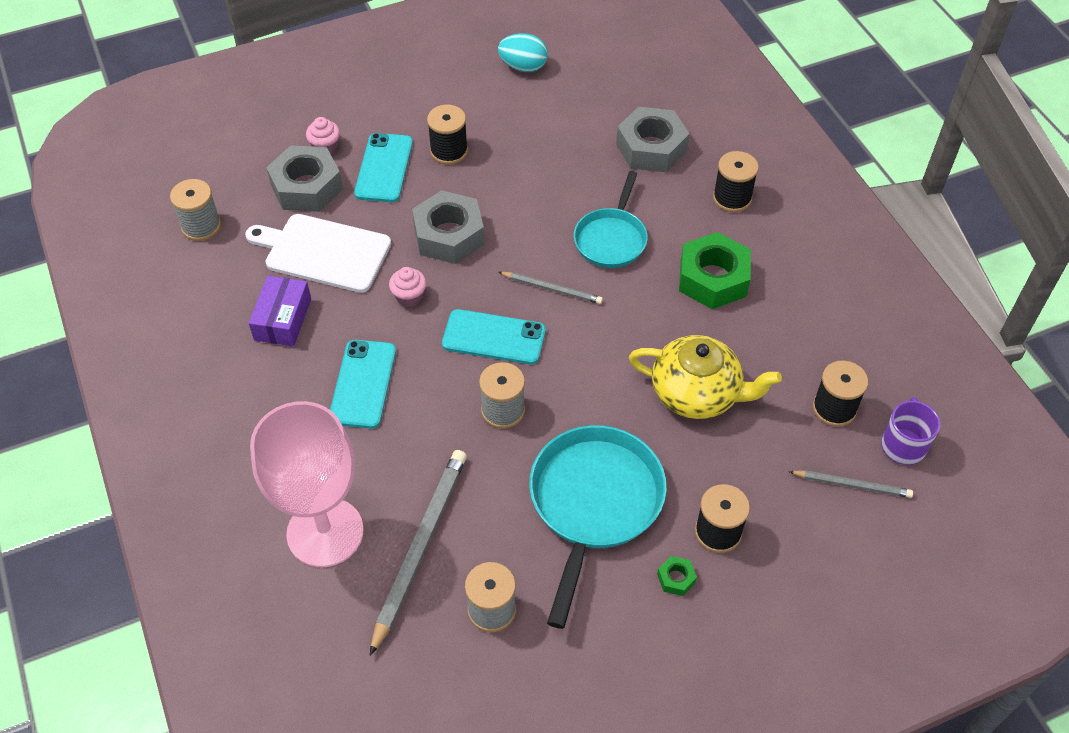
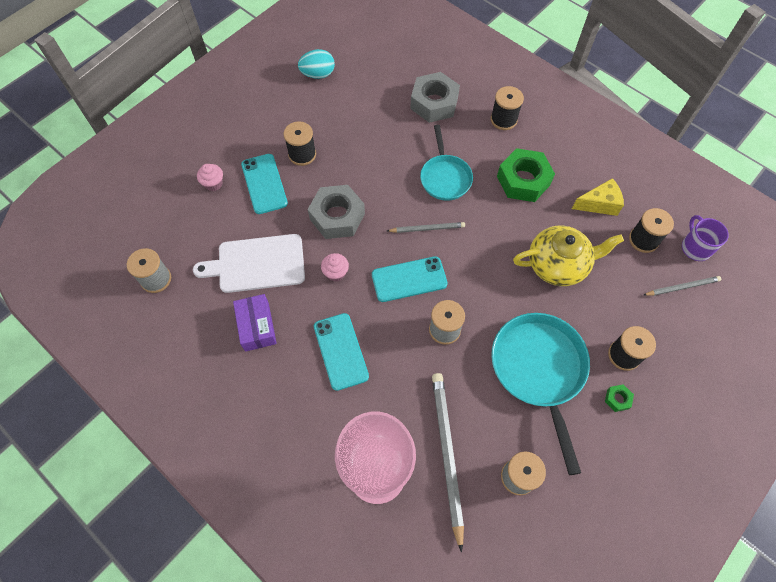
camera: 25 degrees left, 10 degrees up
grey nut [266,145,343,212] -> none
none -> yellow cheese [572,178,624,216]

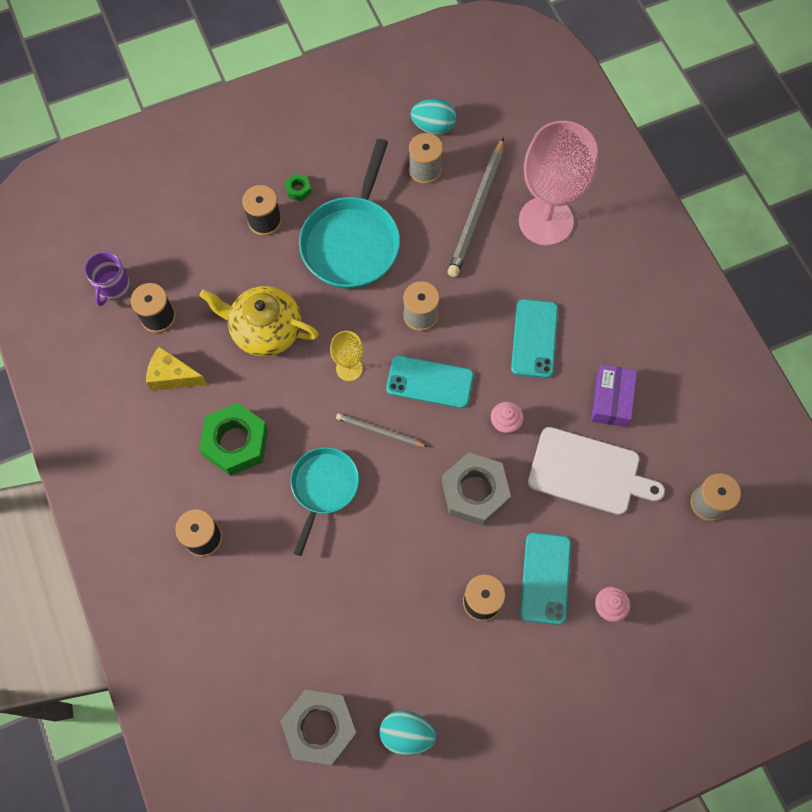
camera: 155 degrees left, 5 degrees up
grey nut [410,72,460,123] -> grey nut moved to [280,690,357,765]
grey pencil [644,276,721,296] -> none
none -> yellow goblet [330,331,363,381]
none -> turquoise egg [411,99,456,135]

